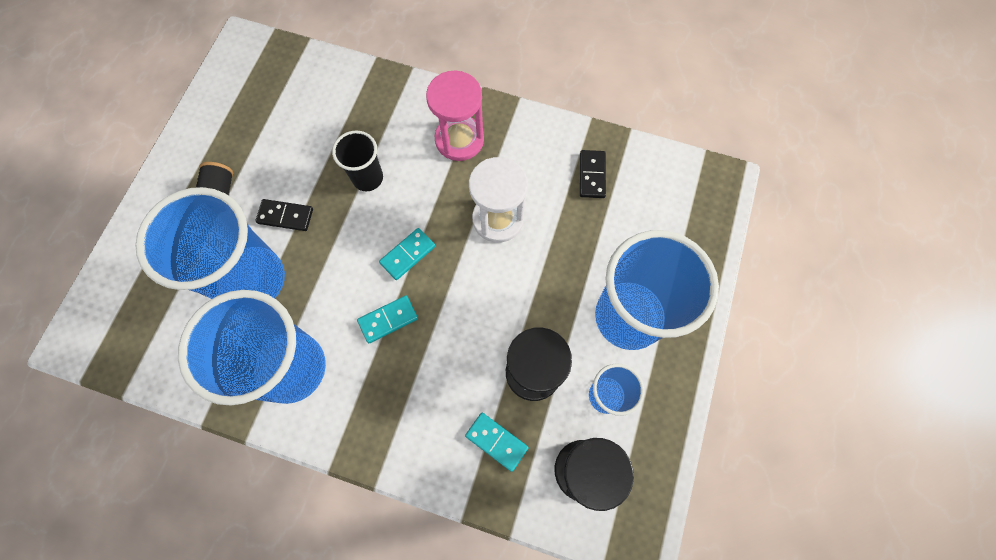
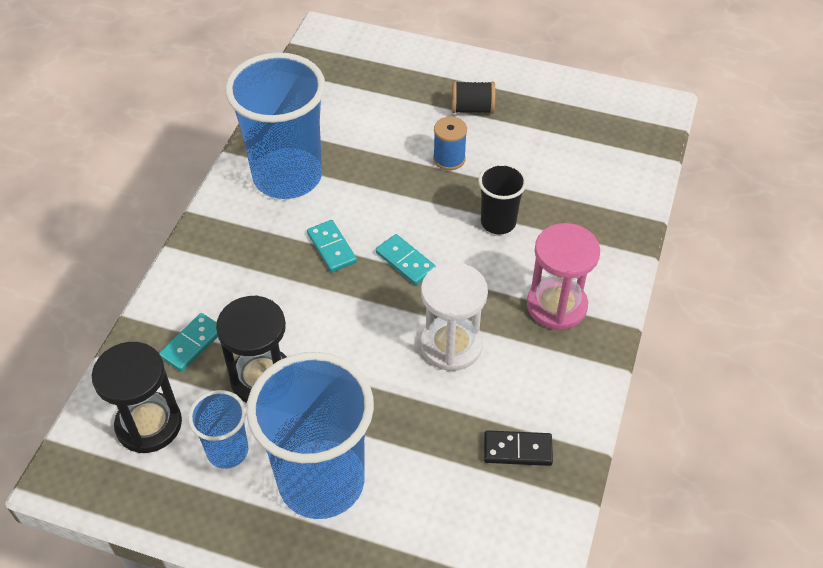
camera: 90 degrees right, 20 degrees down
blue cup [135,187,285,299] -> none
black domino [255,199,313,231] -> blue spool [433,116,467,170]

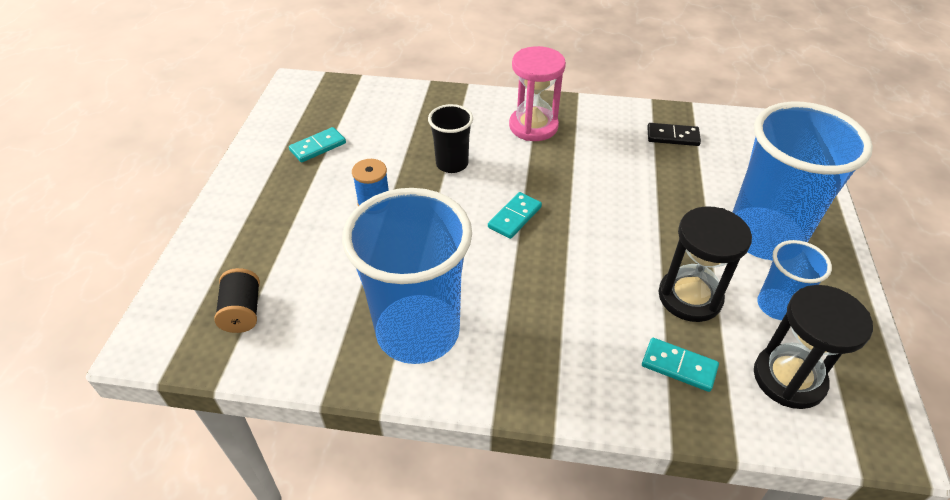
camera: 100 degrees left, 5 degrees down
turquoise domino [307,220,357,272] -> turquoise domino moved to [289,127,346,163]
white hourglass [420,262,488,371] -> none
black spool [452,81,495,113] -> black spool moved to [214,268,260,333]
black domino [484,430,553,466] -> black domino turned 75 degrees counterclockwise [647,123,701,146]

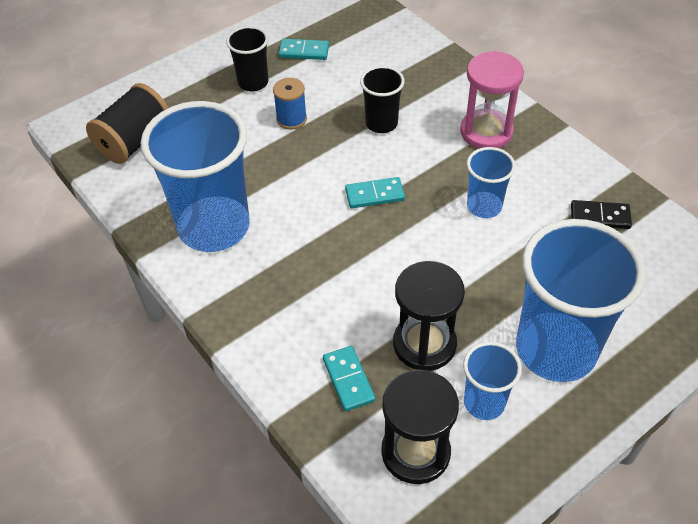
camera: 45 degrees right, 5 degrees up
black spool [214,268,260,333] -> black spool [86,83,168,164], size x1.60
black domino [647,123,701,146] -> black domino turned 45 degrees counterclockwise [571,200,632,229]
none -> black cup [226,26,268,92]
none -> blue cup [467,147,516,218]

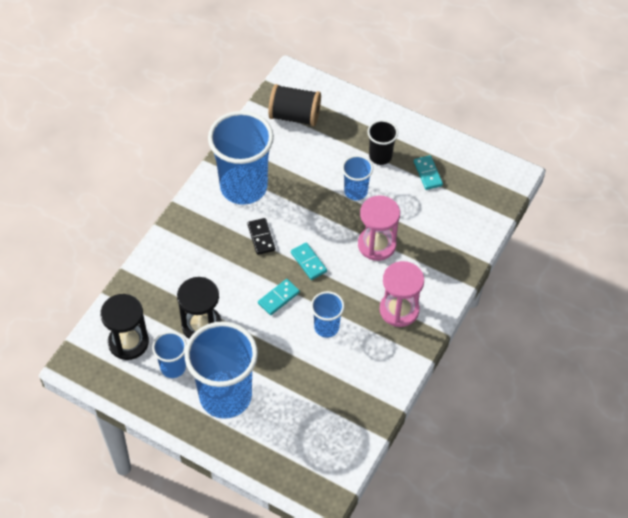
camera: 65 degrees right, 5 degrees up
blue spool [273,78,307,130] -> blue cup [342,155,373,200]
turquoise domino [323,346,375,411] -> turquoise domino moved to [258,279,300,315]
black cup [360,66,405,133] -> pink hourglass [358,196,400,261]
black domino [571,200,632,229] -> black domino moved to [247,218,275,255]

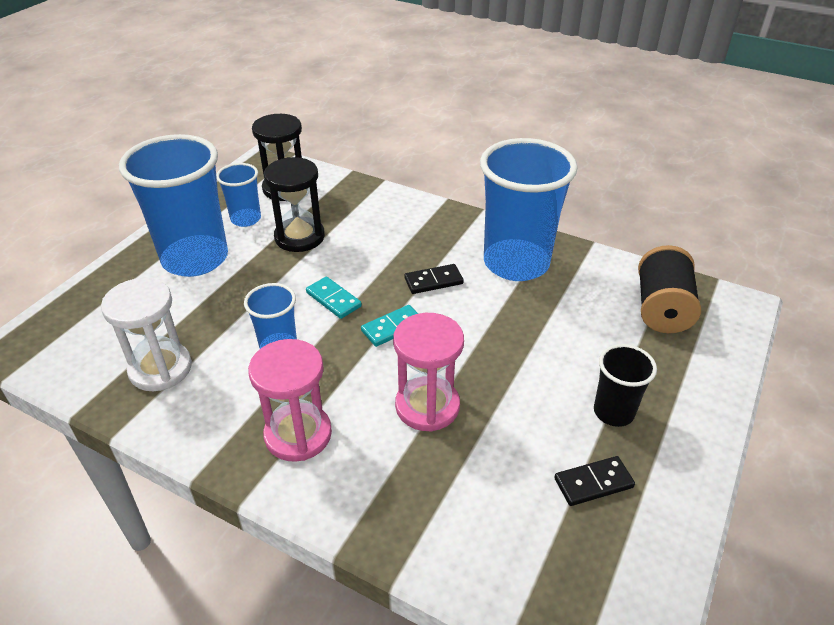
camera: 90 degrees right, 15 degrees down
blue cup [342,155,373,200] -> none
turquoise domino [414,155,443,190] -> black domino [554,456,635,506]
none -> white hourglass [101,278,192,391]

